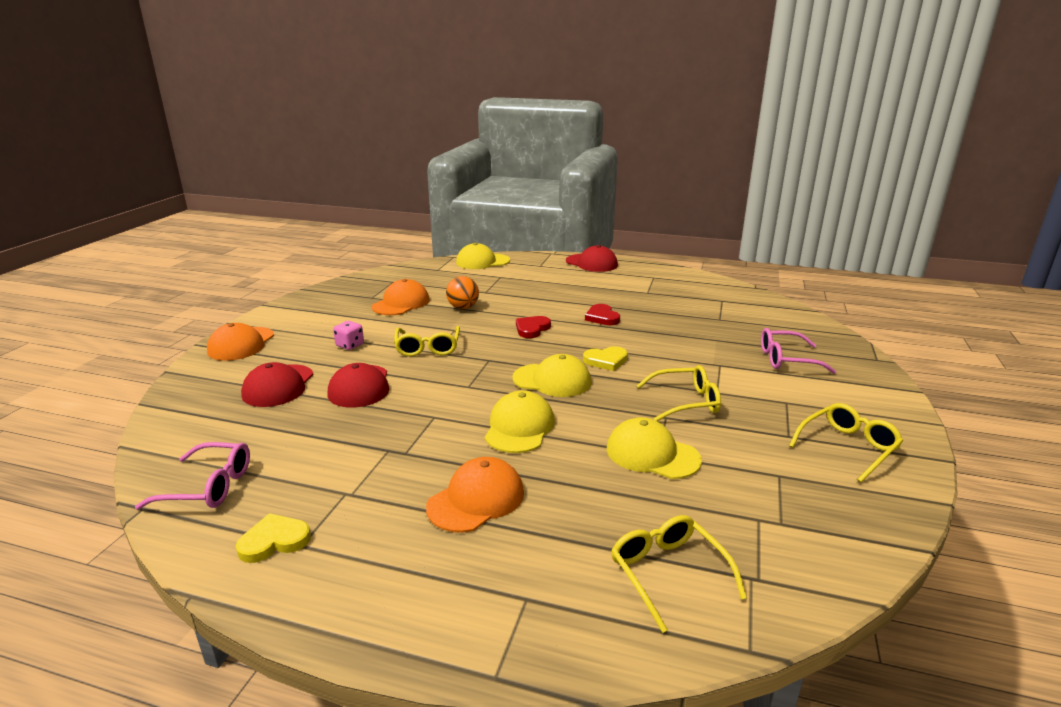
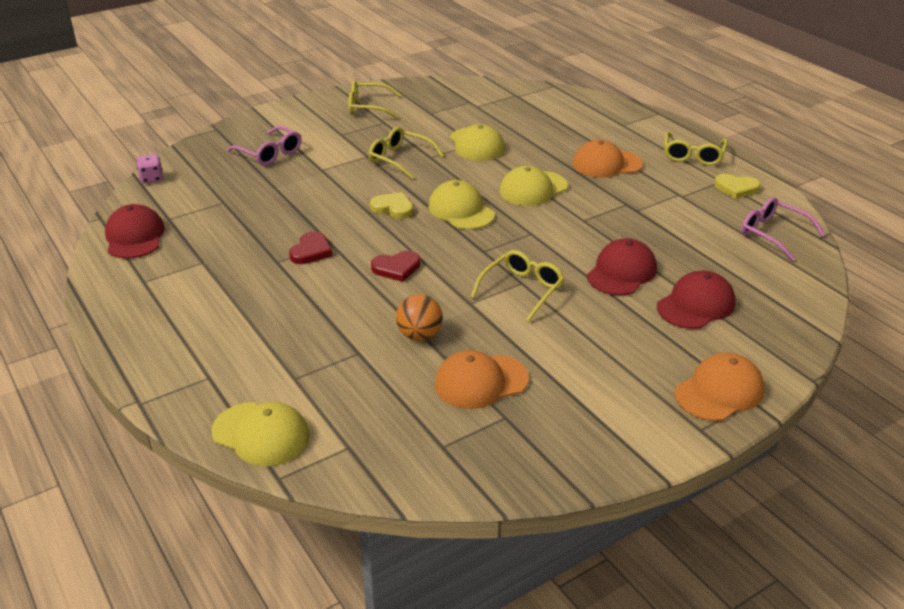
camera: 140 degrees left, 10 degrees up
pink dice [333,321,364,350] -> pink dice moved to [136,154,163,183]
red cap [566,245,618,272] -> red cap moved to [105,204,165,259]
yellow glasses [611,515,747,633] -> yellow glasses moved to [664,131,728,166]

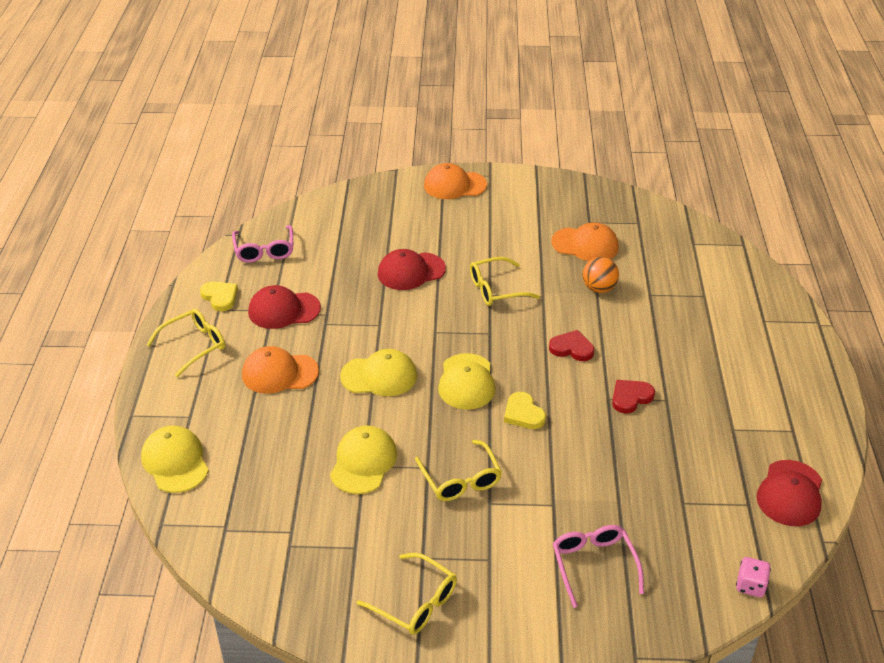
camera: 145 degrees left, 5 degrees up
yellow cap [212,402,310,466] -> yellow cap moved to [141,426,209,493]
orange cap [573,140,643,178] -> orange cap turned 150 degrees clockwise [242,346,319,394]
red cap [657,270,736,329] -> red cap moved to [248,285,321,329]

